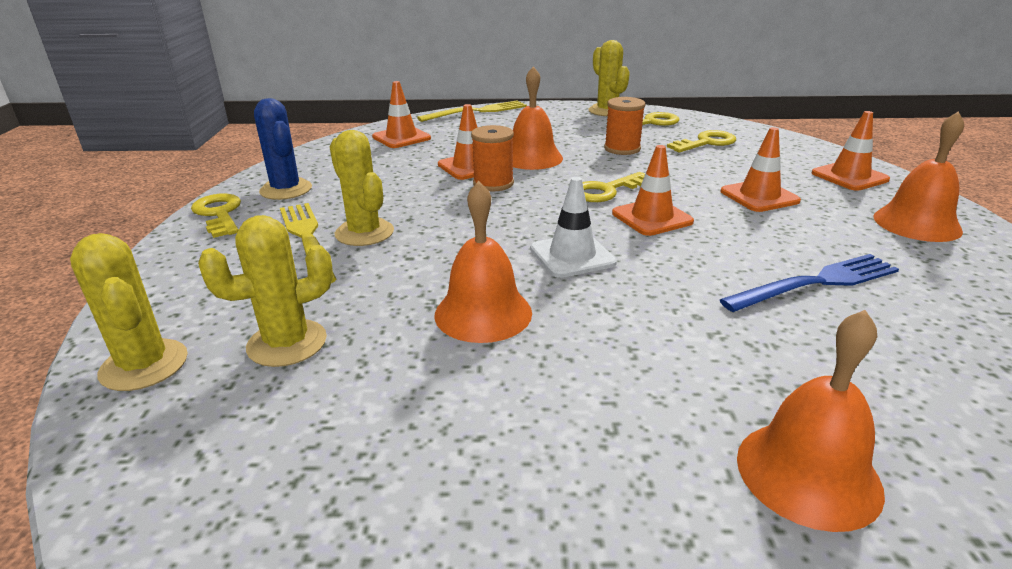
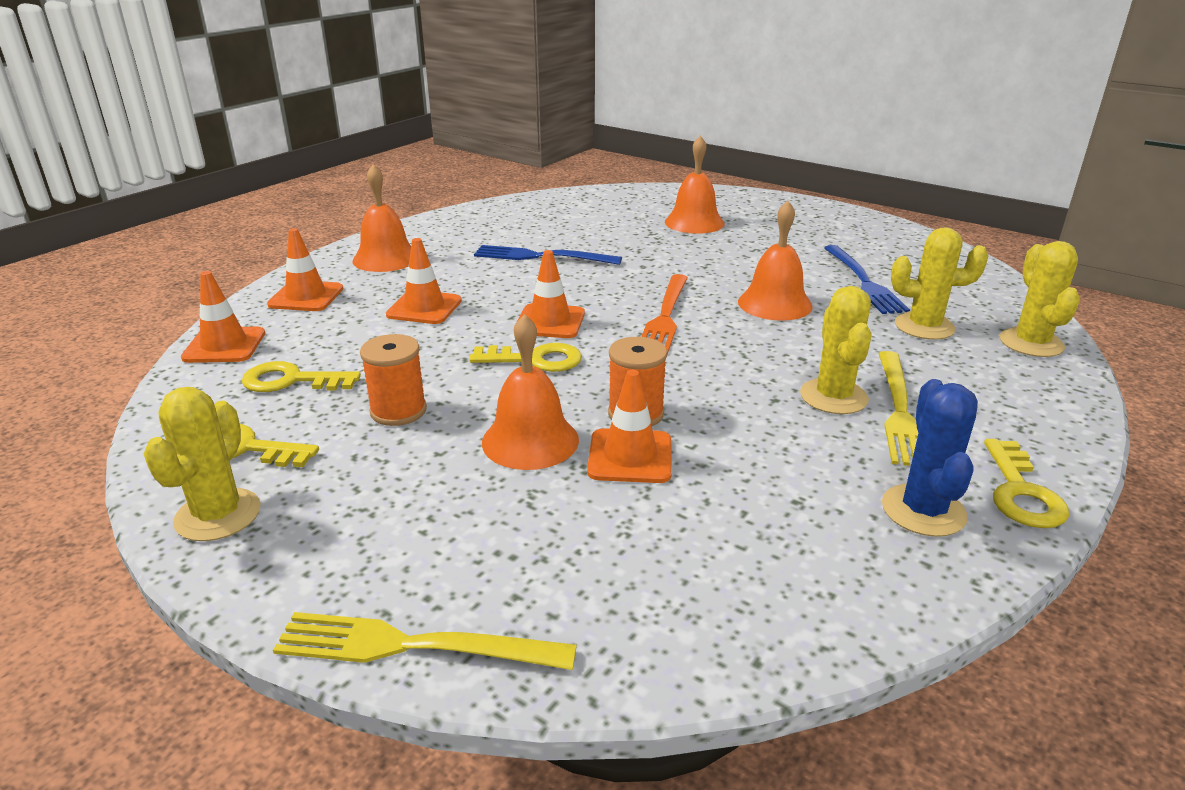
camera: 145 degrees left, 0 degrees up
orange traffic cone [372,81,431,148] -> orange traffic cone moved to [181,271,265,363]
white traffic cone [530,177,617,278] -> orange fork [641,274,688,354]
none -> blue fork [824,245,910,314]

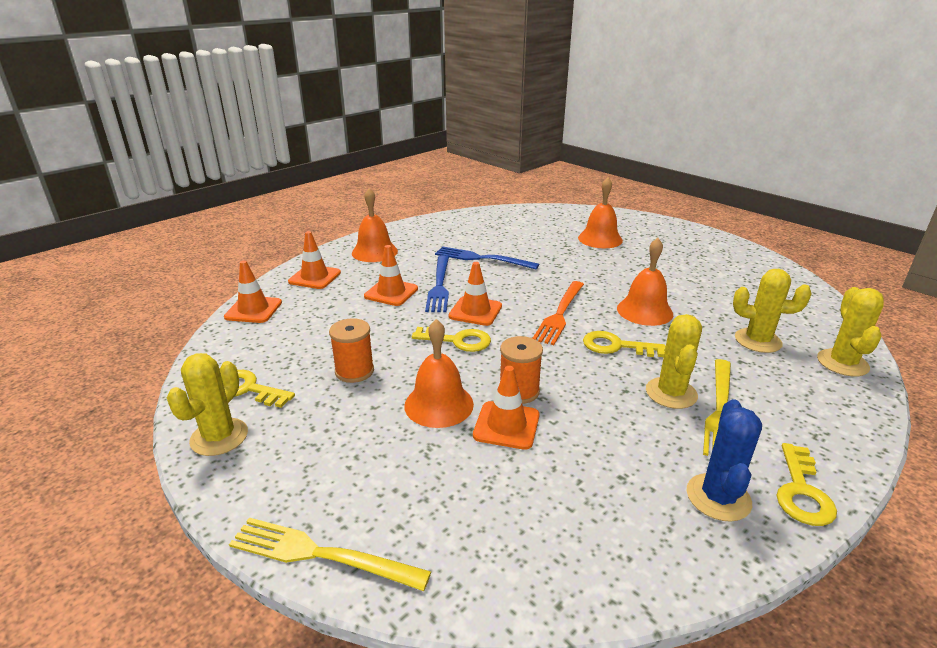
camera: 10 degrees right, 0 degrees up
yellow key [242,361,361,392] -> yellow key moved to [583,331,666,357]
blue fork [824,245,910,314] -> blue fork moved to [425,255,449,312]

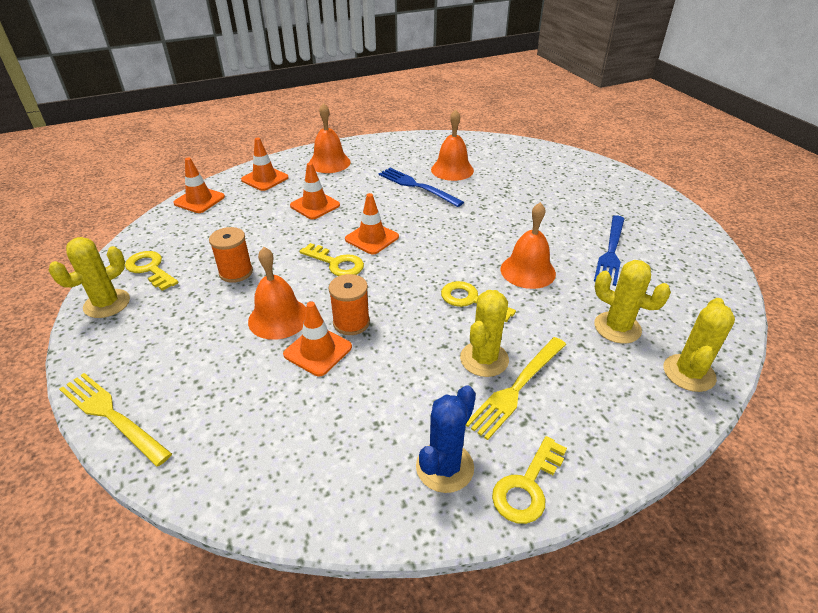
camera: 20 degrees right, 10 degrees up
blue fork [425,255,449,312] -> blue fork moved to [594,215,624,286]
orange fork [533,281,584,345] -> none
orange bell [578,177,623,248] -> orange bell moved to [431,110,474,181]

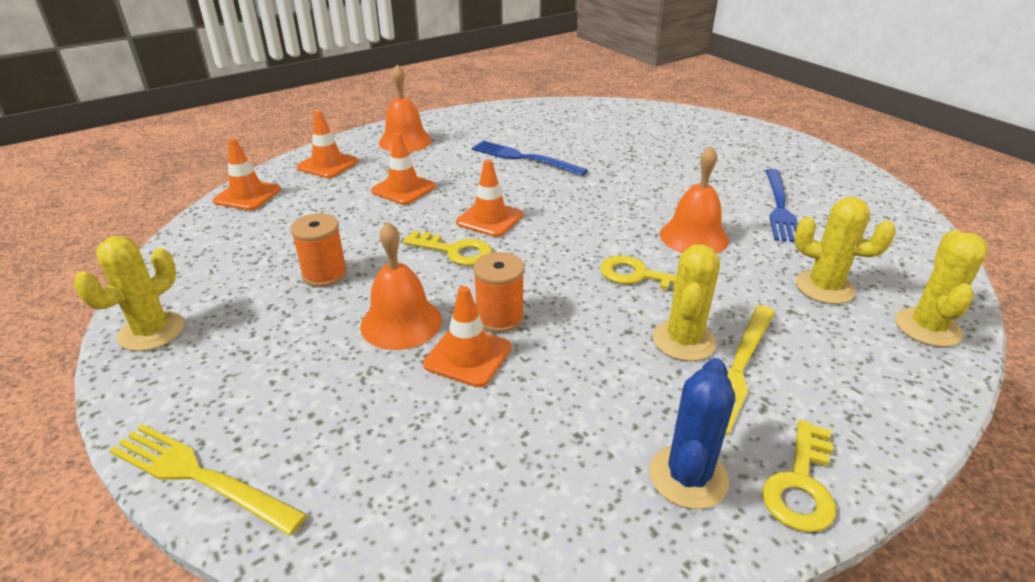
camera: 10 degrees left, 5 degrees down
yellow key [125,251,179,291] -> none
orange bell [431,110,474,181] -> none

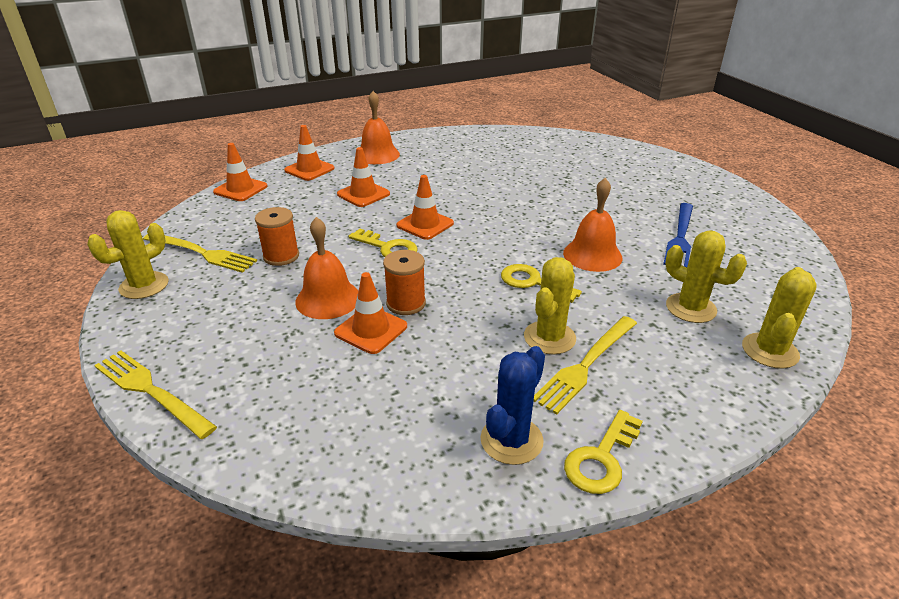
camera: 10 degrees right, 0 degrees up
blue fork [472,140,588,176] -> none
none -> yellow fork [143,234,257,273]

